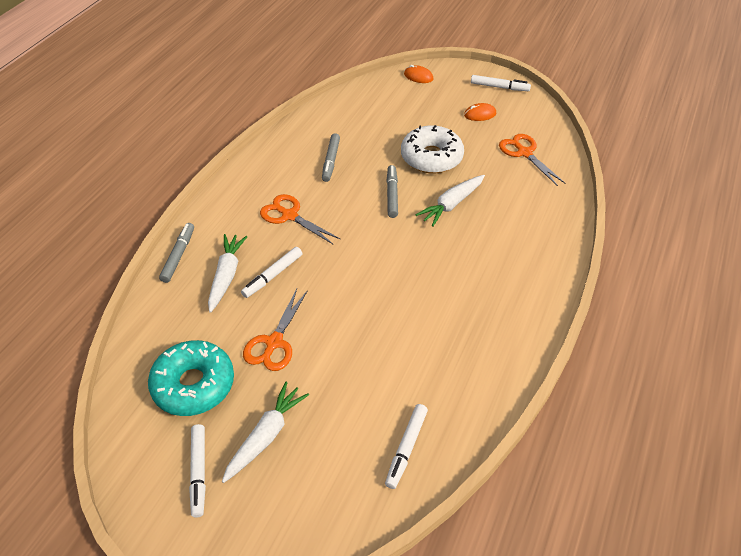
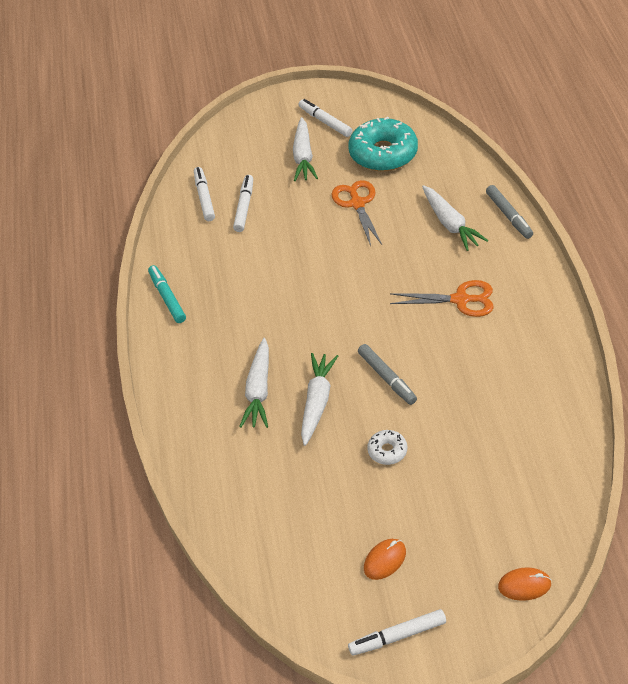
camera: 150 degrees right, 0 degrees up
white marker [241,247,302,298] -> white marker moved to [233,175,253,232]
grey marker [322,133,340,182] -> none
white donut [401,125,464,174] -> white donut [367,430,407,465], size x0.46
orange scissors [499,134,565,186] -> none
none -> turquoise marker [148,265,186,323]
none -> white carrot [239,338,269,428]

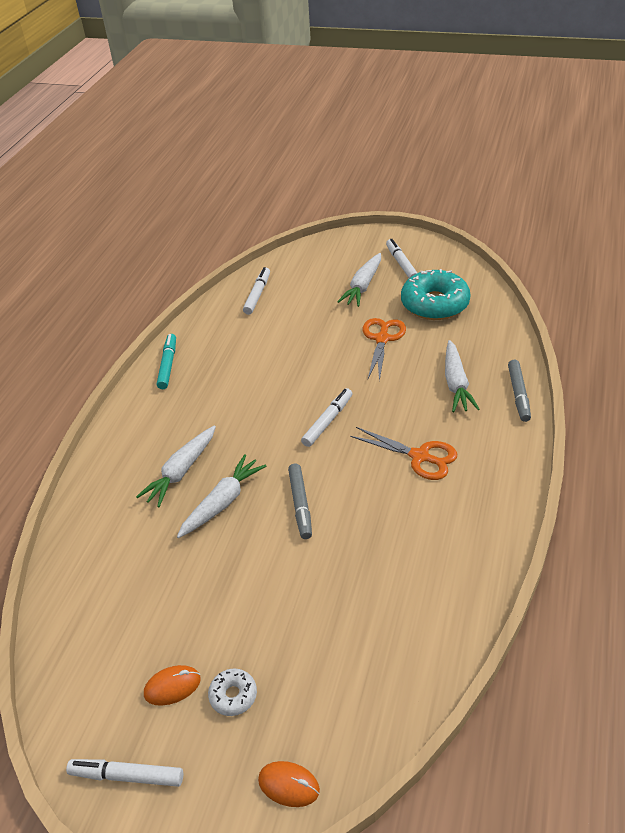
camera: 25 degrees right, 5 degrees down
white marker [233,175,253,232] -> white marker moved to [301,388,353,447]
white donut [367,430,407,465] -> white donut moved to [208,668,257,716]

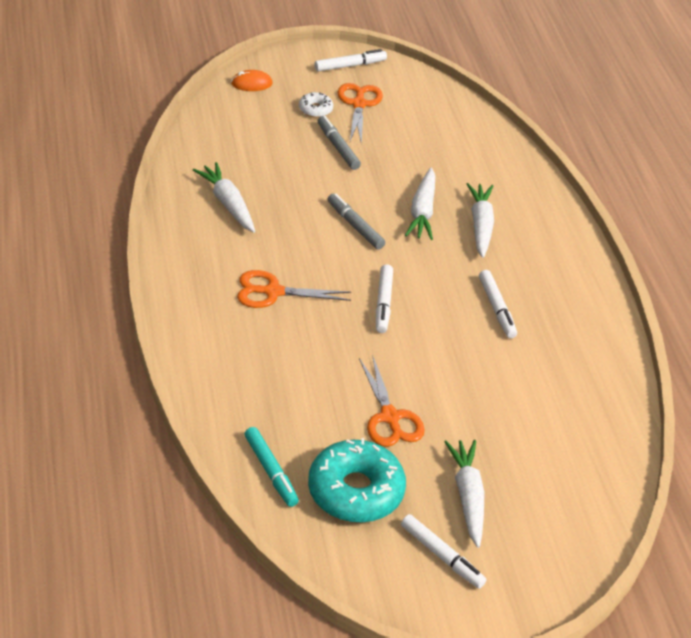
camera: 145 degrees right, 0 degrees up
orange mouse [144,665,201,706] -> orange scissors [338,83,383,145]
turquoise marker [157,334,176,389] -> turquoise marker moved to [244,427,299,507]
white marker [243,267,270,315] -> white marker moved to [479,270,517,338]
white carrot [445,340,480,412] -> white carrot moved to [193,162,255,233]
grey marker [508,360,531,422] -> grey marker moved to [318,116,361,170]

